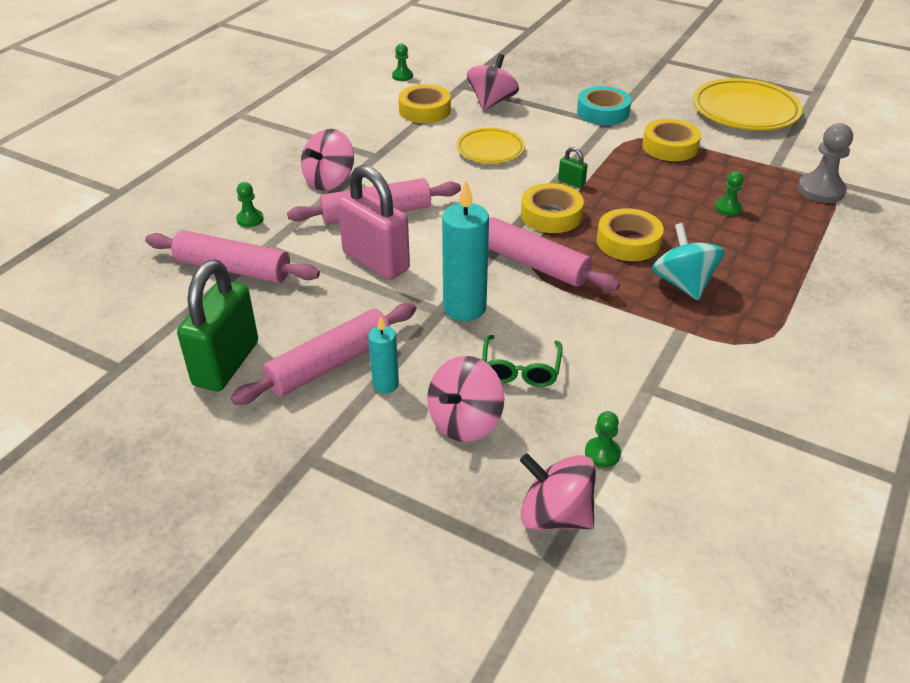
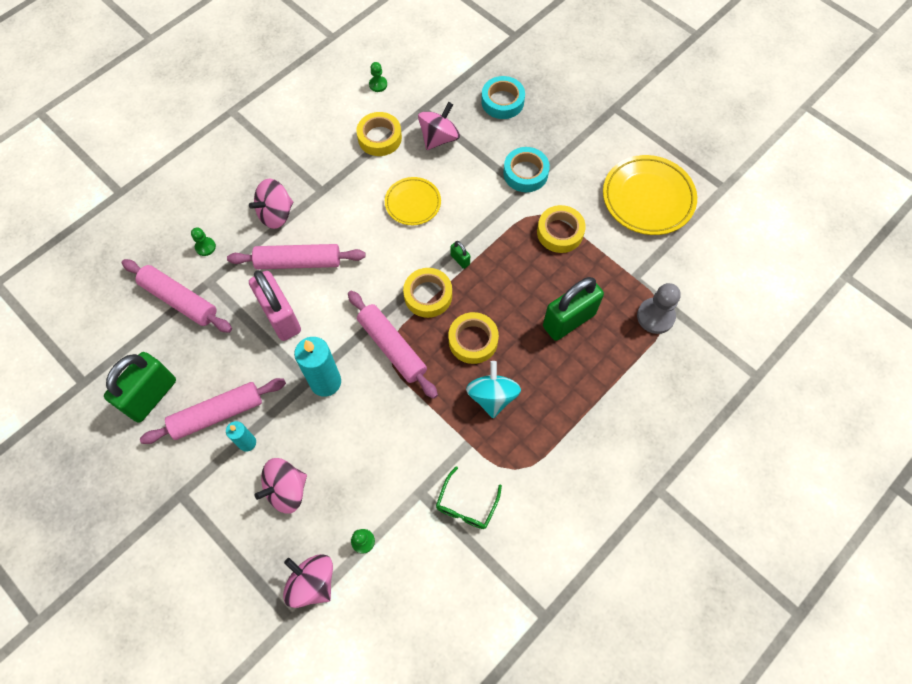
camera: 15 degrees right, 25 degrees up
green glasses [482,335,563,387] -> green glasses moved to [436,466,502,529]
green pawn [715,171,744,216] -> green padlock [543,277,604,341]
none -> turquoise tape [481,76,525,119]

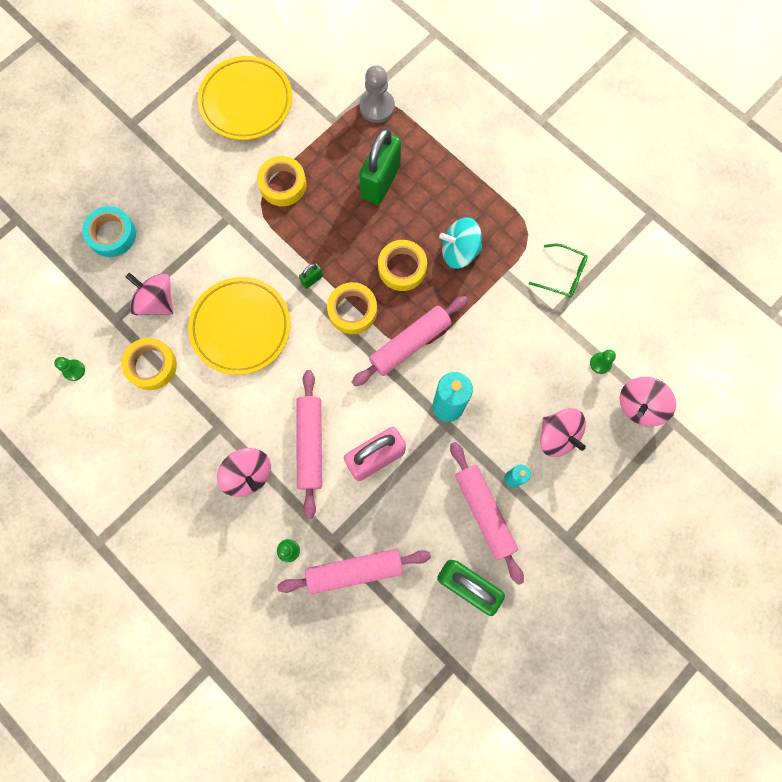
camera: 90 degrees left, 10 degrees up
pink rolling pin [122,259,232,333] -> pink rolling pin turned 45 degrees clockwise [277,549,431,594]
yellow plate [385,177,441,225] -> yellow plate [188,277,291,375], size x1.66
turquoise tape [503,147,550,192] -> none
green padlock [543,277,604,341] -> green padlock turned 60 degrees clockwise [359,128,401,205]

